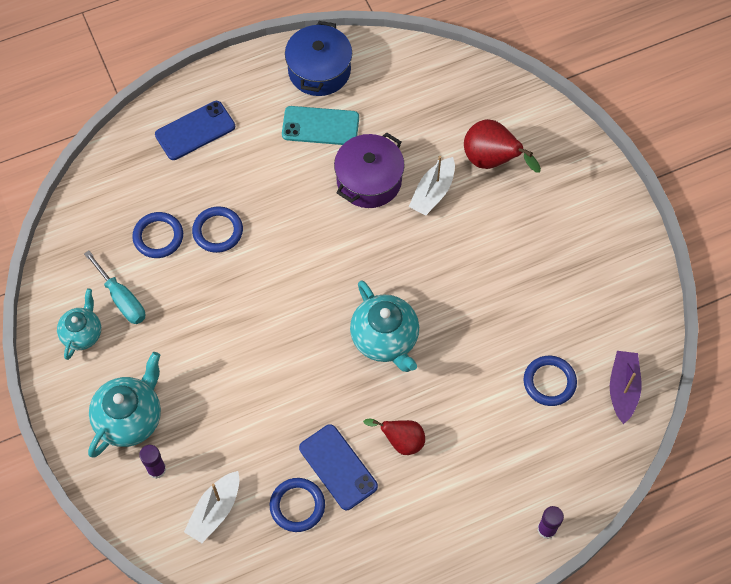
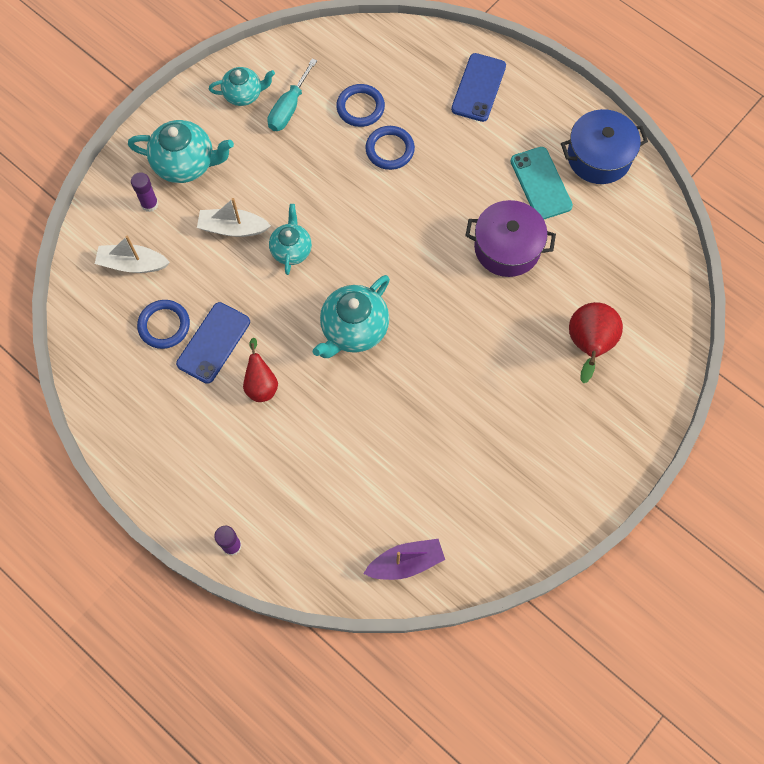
camera: 65 degrees right, 5 degrees up
blue phone [155,101,235,160] -> blue phone turned 75 degrees clockwise [451,53,506,122]
white boat [409,156,455,216] -> white boat moved to [197,198,271,237]
blue ring [523,356,577,406] -> none
none -> turquoise teapot [269,204,312,275]

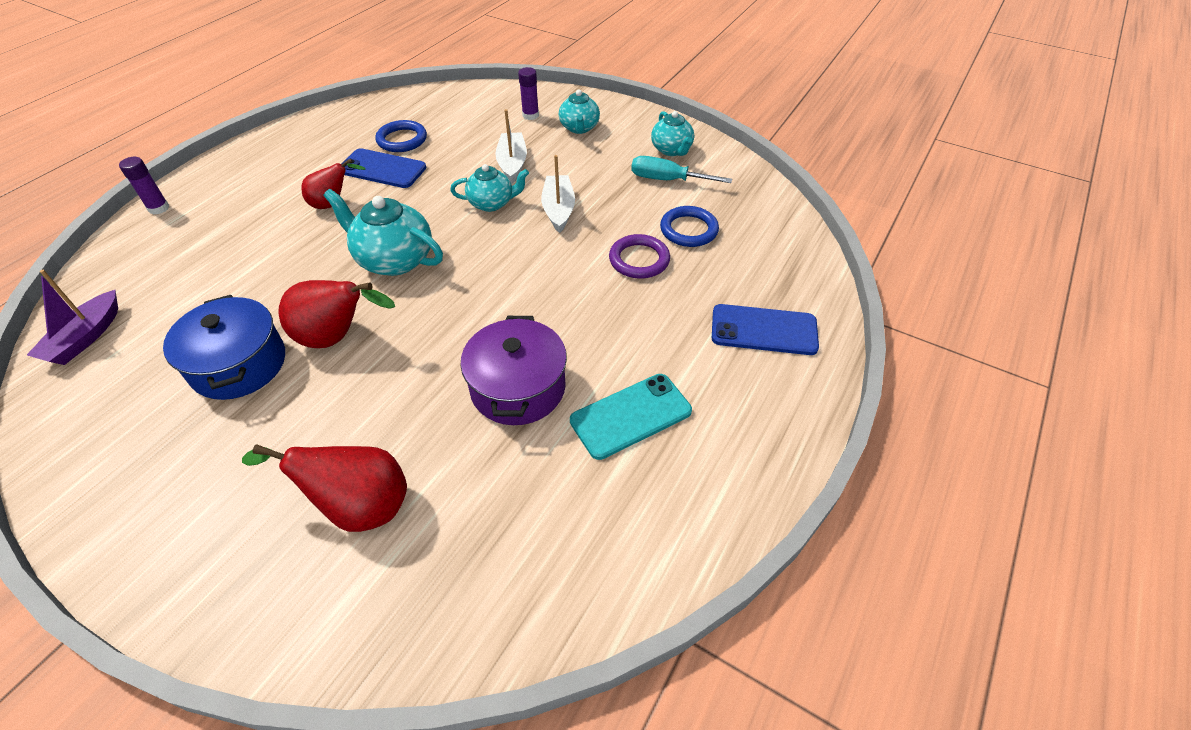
camera: 80 degrees right, 20 degrees down
white boat [95,236,170,273] -> white boat moved to [541,155,575,233]
turquoise teapot [128,120,234,183] -> turquoise teapot [559,90,600,134], size x0.64
purple boat [364,539,445,580] -> purple boat turned 45 degrees clockwise [27,270,118,365]
blue ring [365,126,415,170] -> purple ring [609,234,670,279]
blue pot [561,109,648,184] -> blue pot moved to [163,295,285,400]
none -> red pear [278,280,395,348]

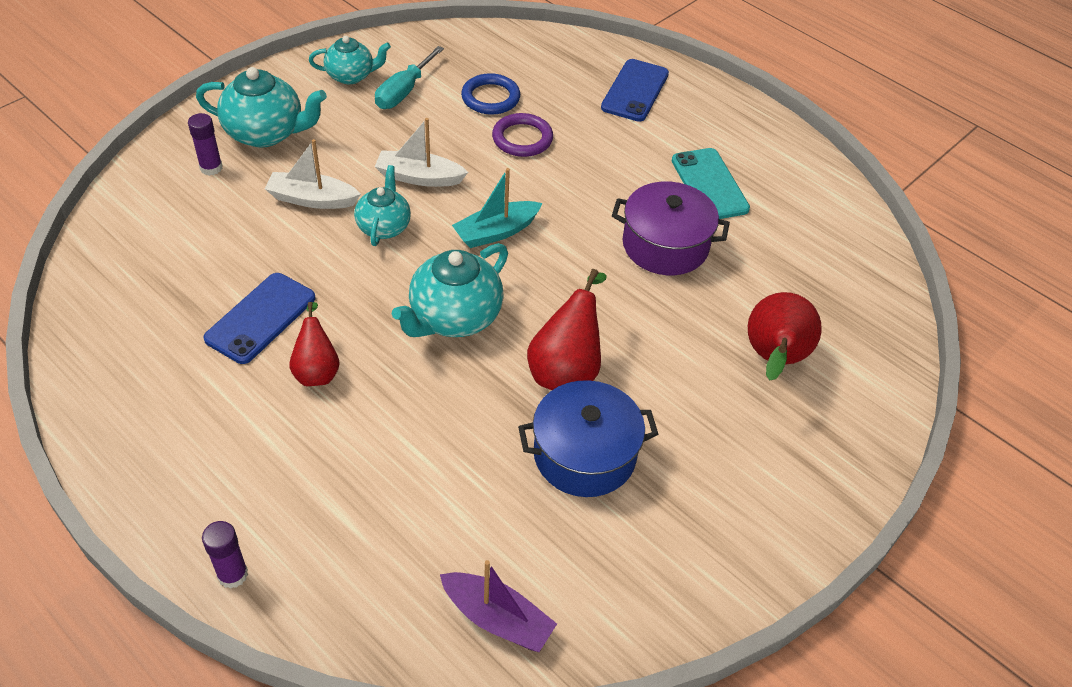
camera: 80 degrees left, 0 degrees up
blue ring [375,120,427,152] -> none
turquoise teapot [559,90,600,134] -> turquoise teapot [196,67,327,147], size x1.57
none -> turquoise boat [452,168,543,248]

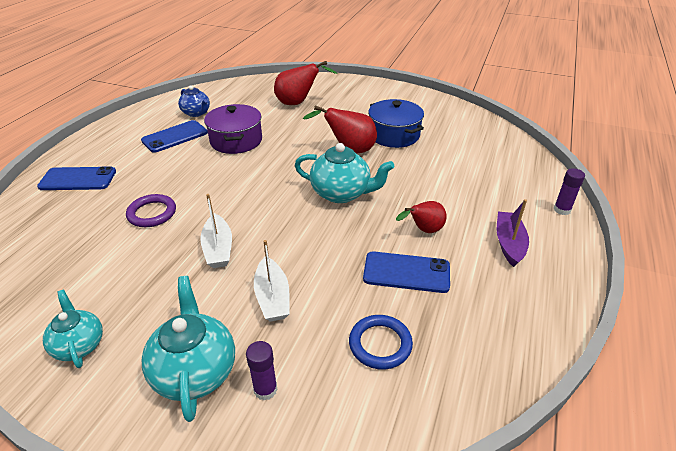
camera: 110 degrees left, 10 degrees down
turquoise teapot [354,165,411,246] -> none
turquoise screwdriver [375,46,444,109] -> none
purple boat [440,560,557,652] -> purple boat moved to [497,199,529,267]
turquoise boat [452,168,543,248] -> none
blue ring [461,73,520,115] -> blue ring moved to [349,315,413,369]
turquoise phone [672,148,750,219] -> blue phone [141,120,208,153]
none -> blue teapot [178,85,210,117]

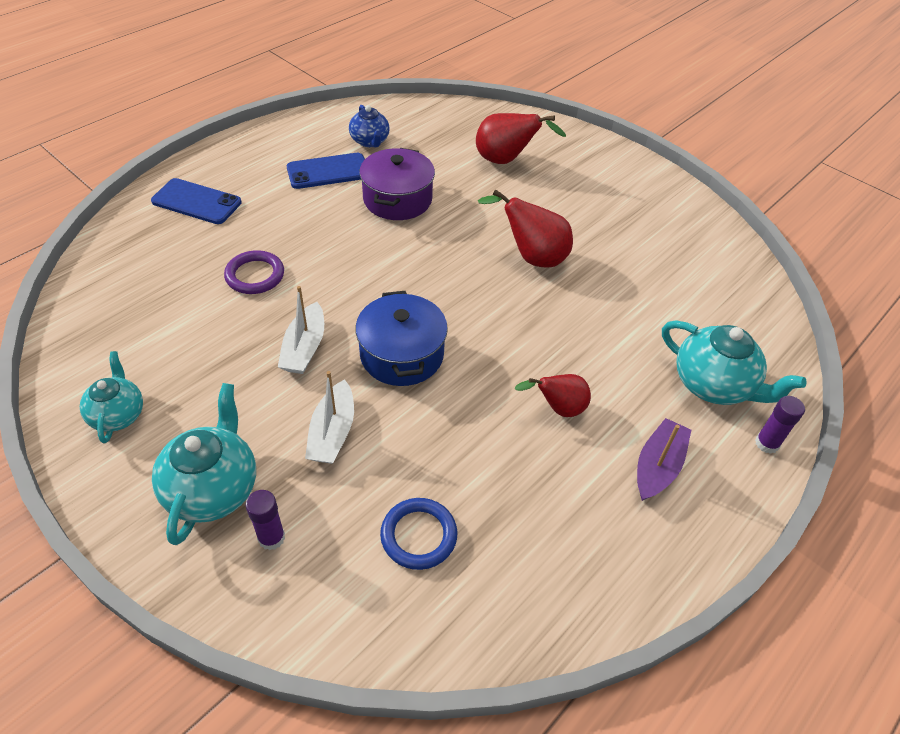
camera: 20 degrees right, 10 degrees up
turquoise teapot [295,143,394,203] -> turquoise teapot moved to [662,320,807,405]
blue phone [363,251,450,293] -> none
blue pot [368,99,424,148] -> blue pot moved to [355,291,448,386]

